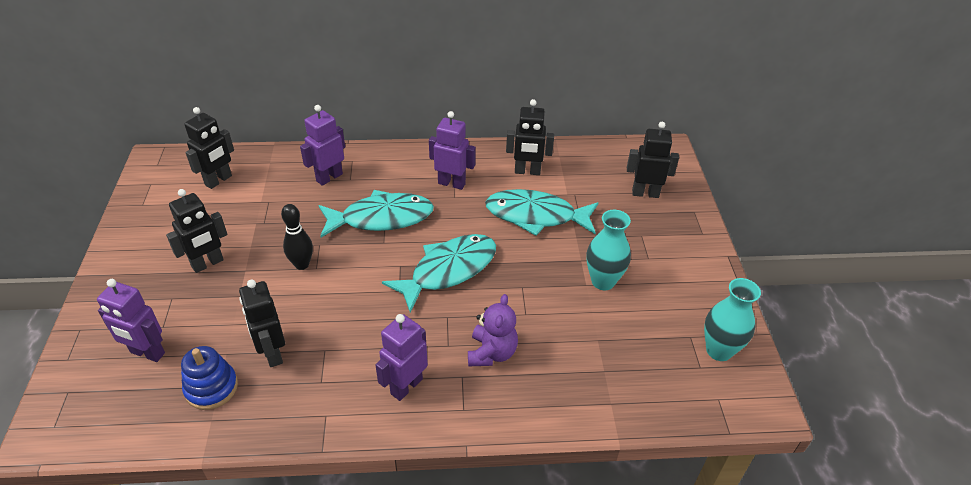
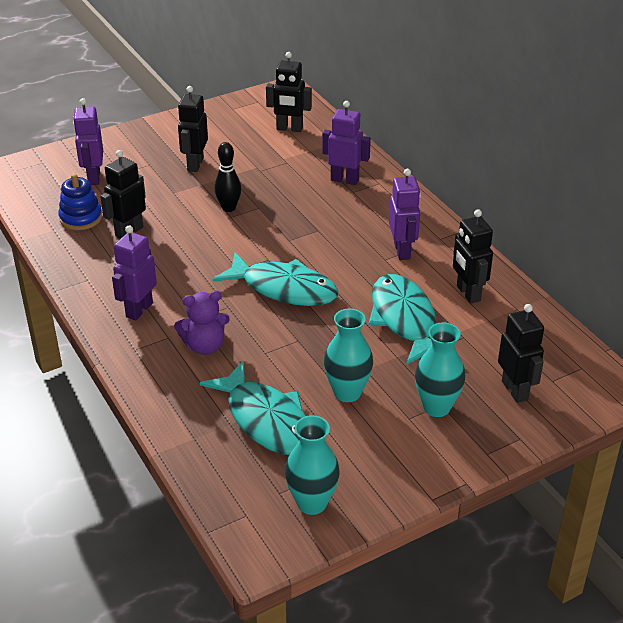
camera: 65 degrees right, 5 degrees down
black robot [166,189,227,273] -> black robot turned 75 degrees clockwise [178,86,208,172]
turquoise fish [319,190,434,237] -> turquoise fish moved to [200,360,306,455]
purple robot [376,314,428,401] -> purple robot turned 75 degrees counterclockwise [112,225,157,321]
none -> turquoise vase [415,322,465,417]

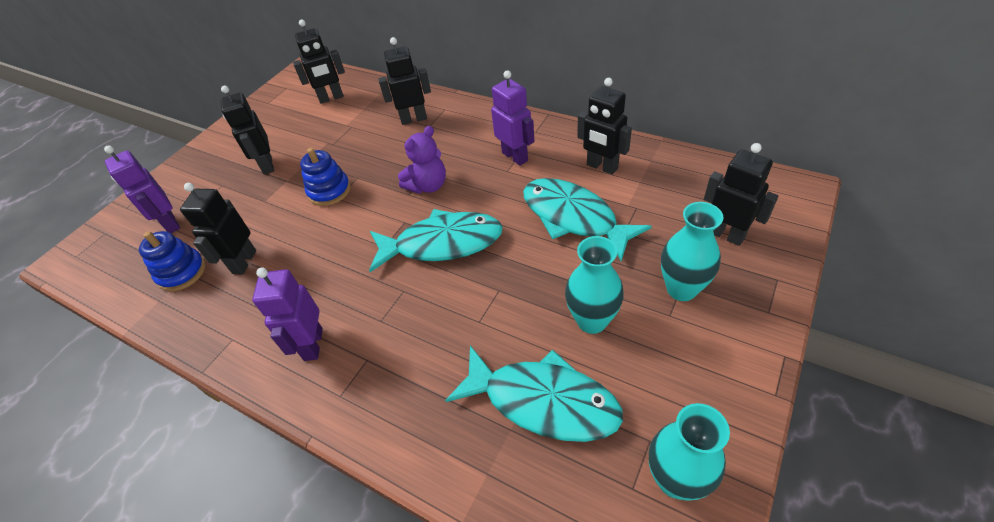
camera: 25 degrees left, 10 degrees up
purple teddy bear [174,291,230,355] -> purple teddy bear moved to [398,126,446,194]
black bowling pin [215,142,241,212] -> blue stacking toy [300,148,350,206]
purple robot [322,101,371,185] -> black robot [378,37,431,125]

